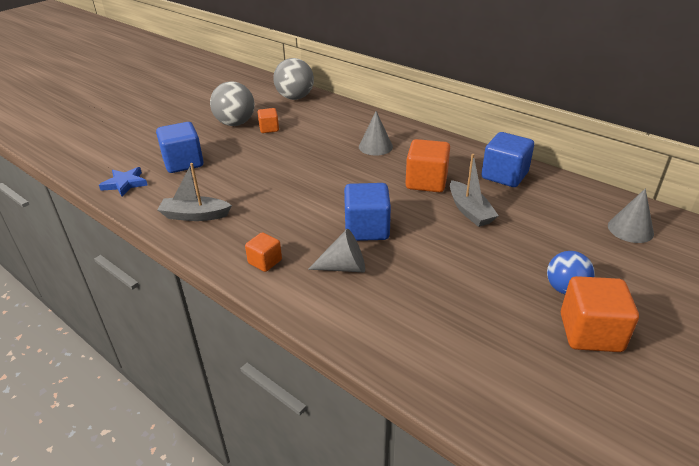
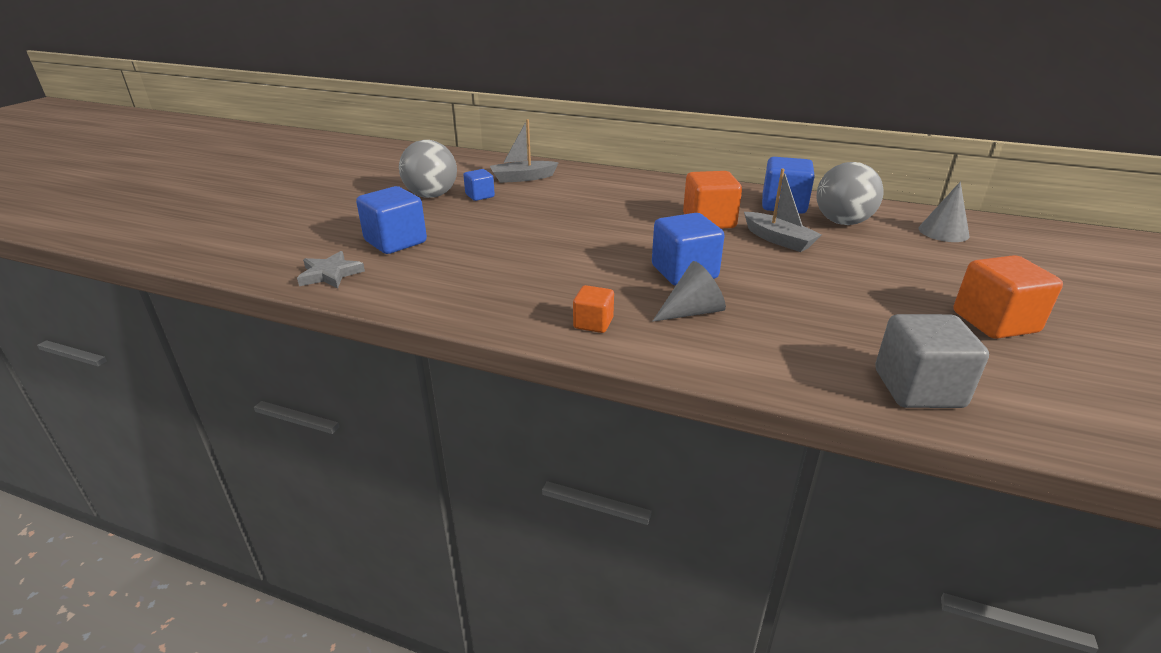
camera: 20 degrees left, 5 degrees down
blue star [99,167,148,197] -> grey star [297,251,365,289]
grey boat [157,163,232,221] -> grey boat moved to [490,119,559,183]
orange cube [258,108,279,133] -> blue cube [463,169,495,201]
grey ball [273,58,314,100] -> grey ball moved to [816,162,884,225]
grey cone [359,111,393,155] -> none
blue ball [547,251,595,294] -> none
none -> grey cube [875,314,989,408]

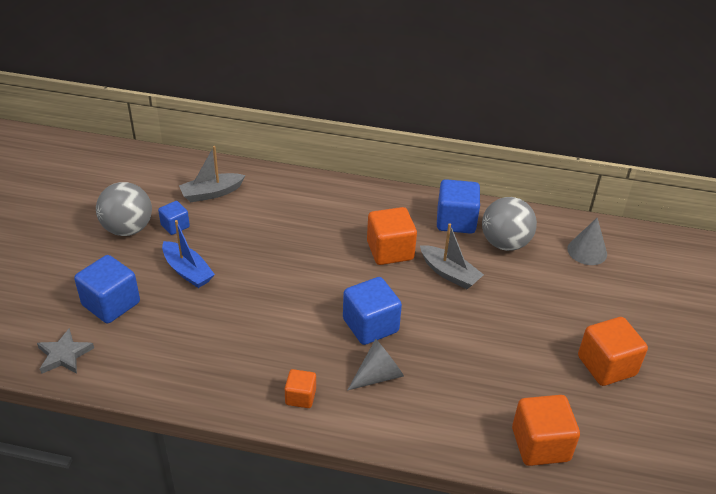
camera: 10 degrees left, 10 degrees up
grey cube [875,314,989,408] -> orange cube [512,395,580,466]
none -> blue boat [162,220,215,288]

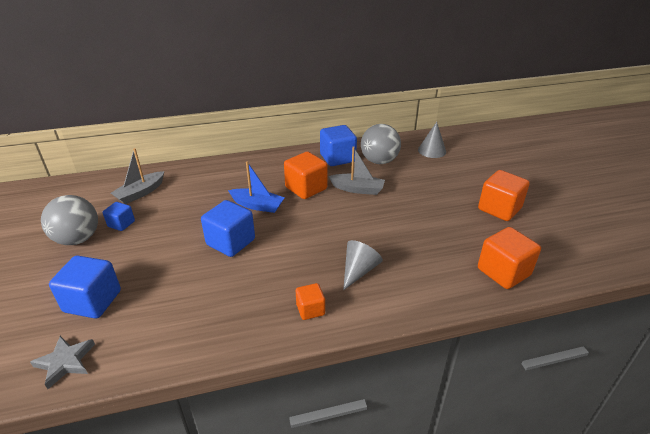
camera: 25 degrees left, 5 degrees down
blue boat [162,220,215,288] -> blue boat moved to [228,161,285,213]
blue cube [343,277,402,345] -> blue cube moved to [201,200,255,257]

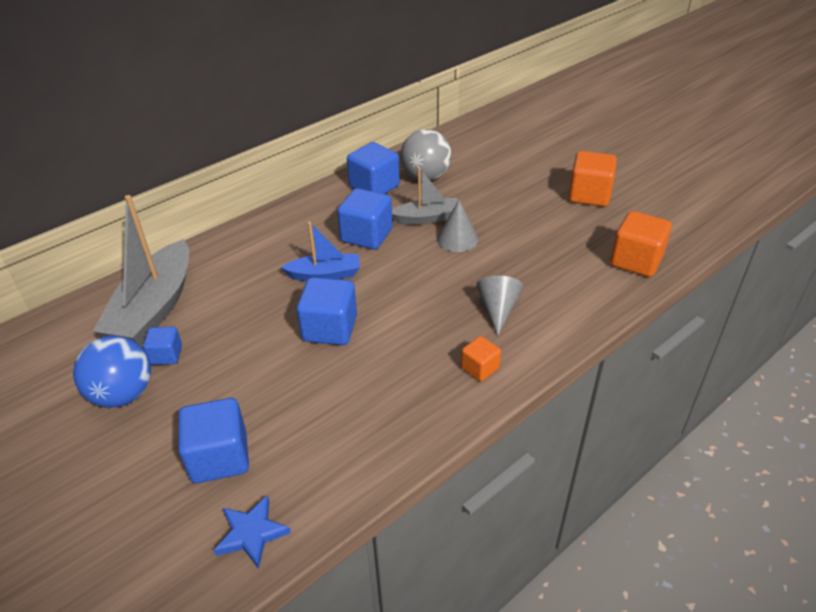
camera: 25 degrees left, 5 degrees up
grey star [30,336,95,389] -> blue star [214,495,291,569]
grey ball [41,195,98,245] -> blue ball [73,335,151,408]
grey boat [111,148,164,204] -> grey boat [93,195,189,346], size x1.79
orange cube [284,151,327,199] -> blue cube [337,188,393,250]
grey cone [418,122,446,158] -> grey cone moved to [437,200,479,252]

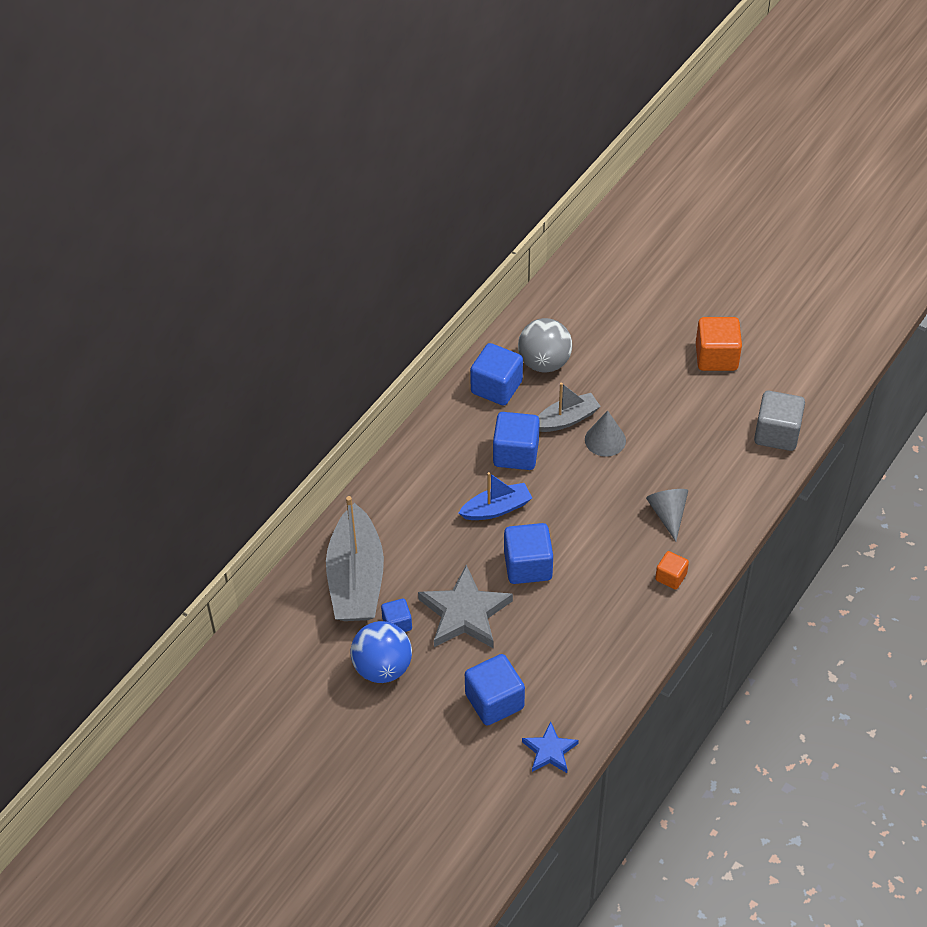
camera: 15 degrees left, 10 degrees up
orange cube [610,211,672,277] -> grey cube [754,391,805,451]
none -> grey star [418,564,513,649]

